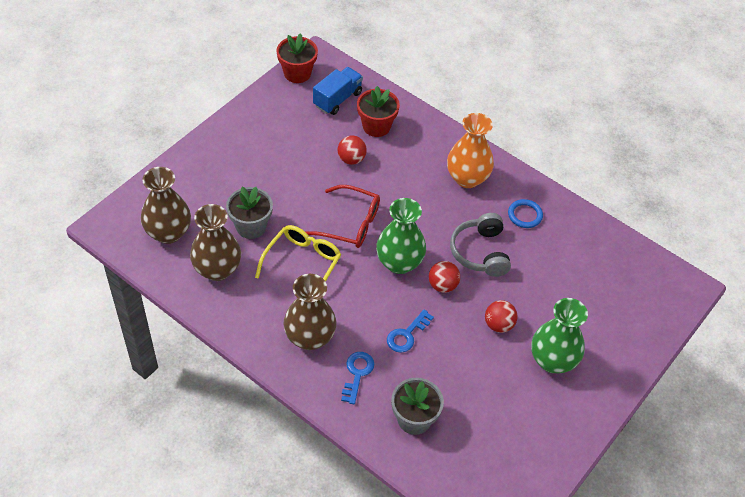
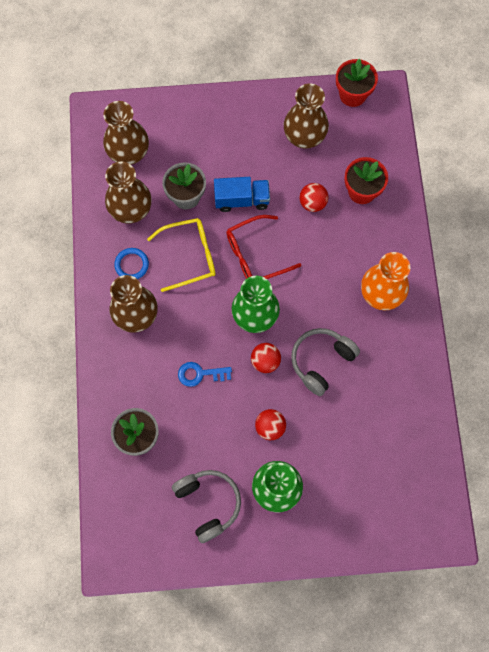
camera: 50 degrees right, 20 degrees up
red glasses [305,185,380,248] -> red glasses turned 90 degrees clockwise [226,215,301,279]
blue truck [313,67,363,115] -> blue truck moved to [214,177,270,212]
blue key [341,352,374,404] -> none
blue ring [508,199,543,228] -> blue ring moved to [114,248,149,279]
none -> grey headphones [172,470,241,543]
none -> brown vase [284,83,329,149]

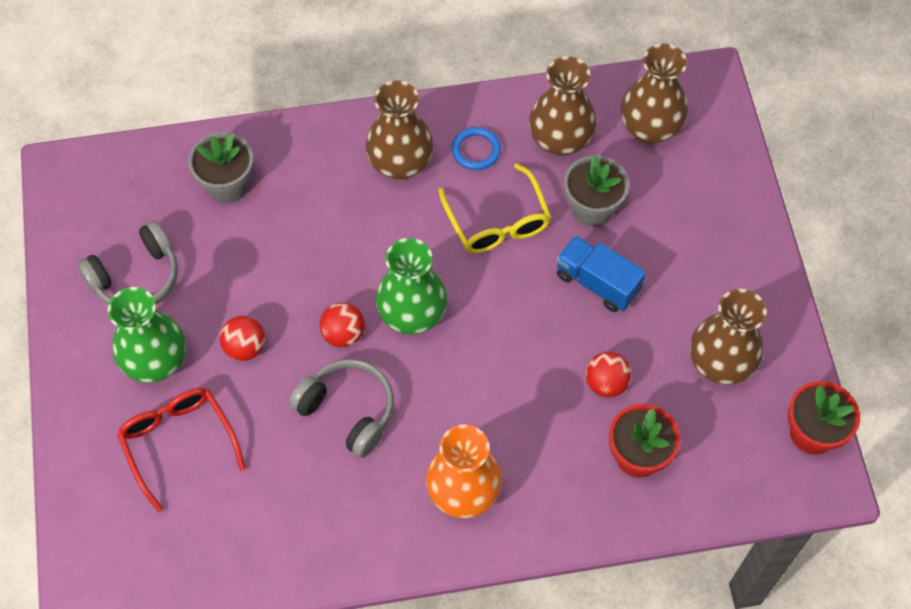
camera: 85 degrees right, 10 degrees down
blue key [178,362,232,387] -> none
blue truck [214,177,270,212] -> blue truck turned 135 degrees clockwise [556,236,646,312]
red glasses [226,215,301,279] -> red glasses moved to [117,388,246,513]

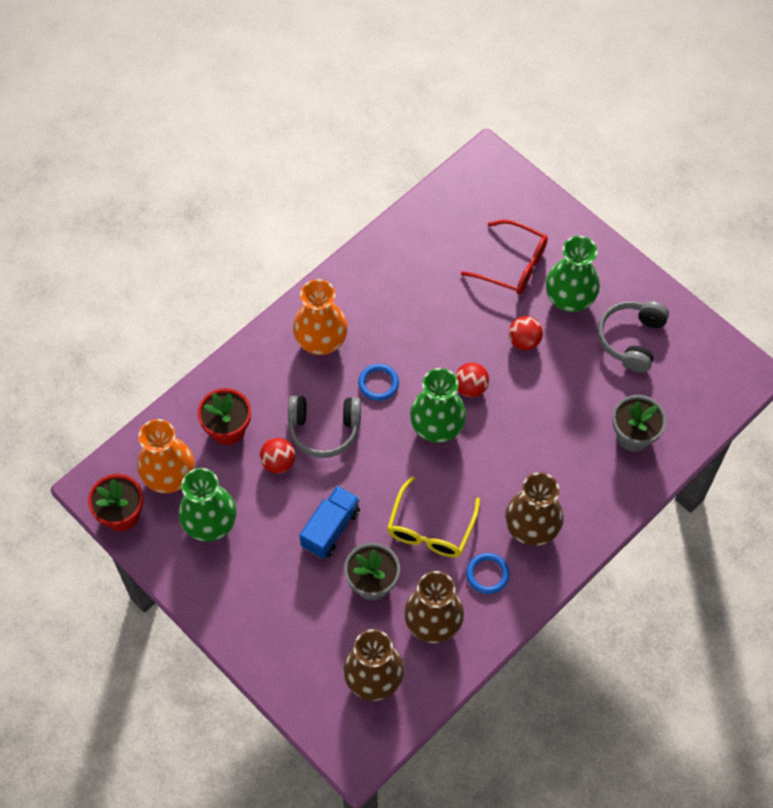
camera: 145 degrees right, 0 degrees up
grey headphones [289,359,394,458] -> grey headphones moved to [288,395,361,458]
yellow glasses [438,164,551,254] -> yellow glasses turned 105 degrees counterclockwise [387,476,480,557]
blue truck [556,236,646,312] -> blue truck turned 60 degrees counterclockwise [299,486,360,559]
brown vase [690,289,766,385] -> green vase [178,468,237,542]
none -> orange vase [137,419,195,493]
none -> blue ring [358,364,399,401]

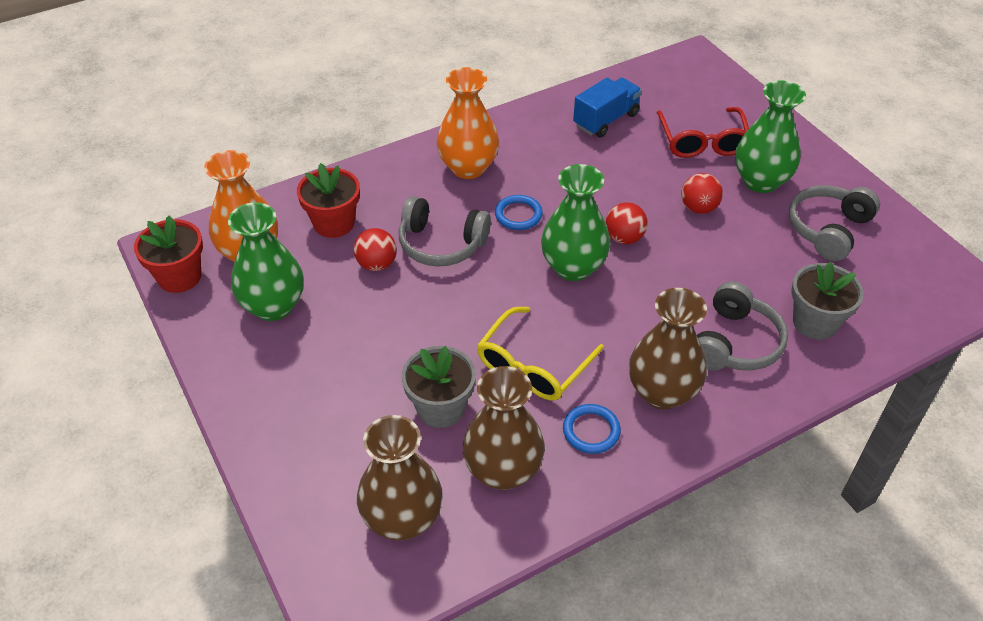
camera: 15 degrees right, 15 degrees down
blue truck [299,486,360,559] -> blue truck moved to [573,78,642,138]
red glasses [461,220,548,295] -> red glasses turned 45 degrees clockwise [657,107,749,158]
none -> grey headphones [697,281,788,371]

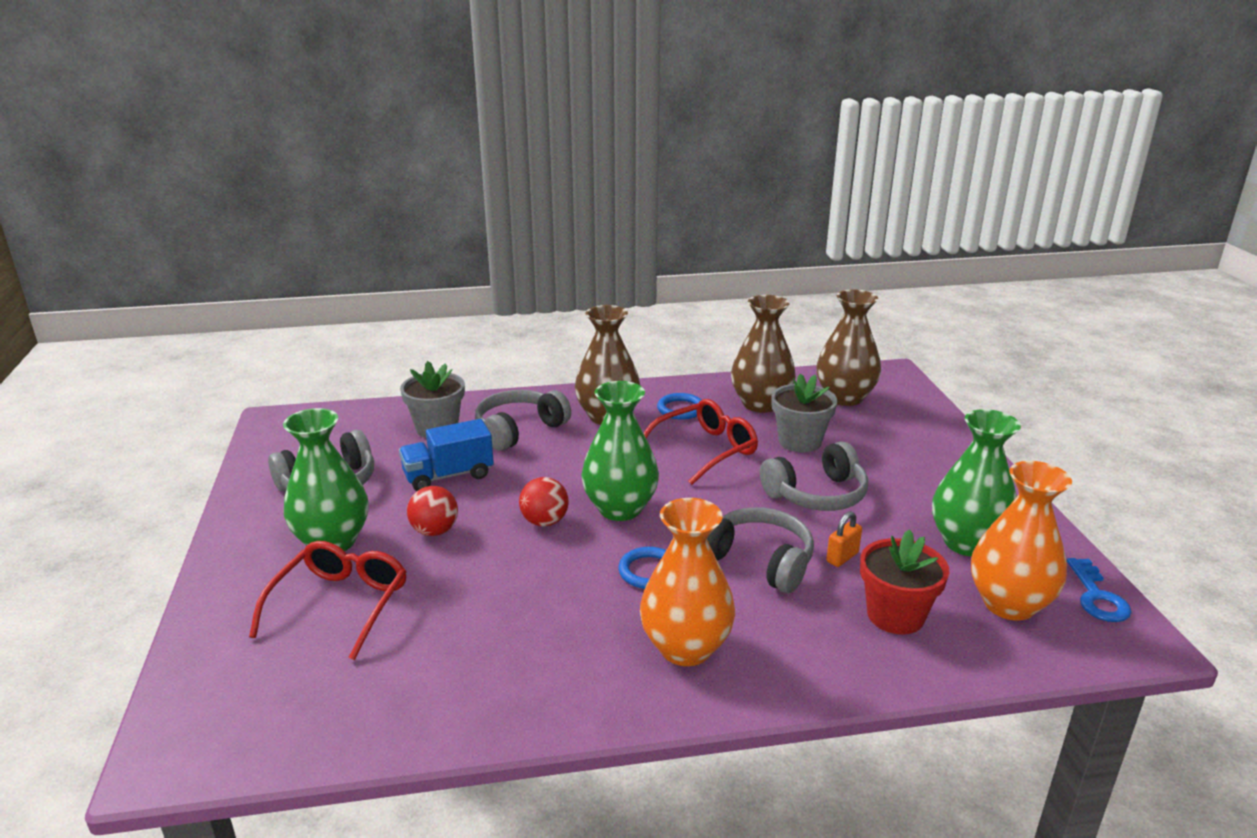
camera: 160 degrees left, 20 degrees down
red flower pot [134,215,203,293] -> blue key [1067,558,1132,622]
red ball [354,228,397,271] -> orange padlock [826,511,862,567]
yellow glasses [477,307,604,401] -> red glasses [643,399,758,485]
blue truck [573,78,642,138] -> blue truck moved to [399,419,494,491]
none -> grey headphones [760,441,868,511]

